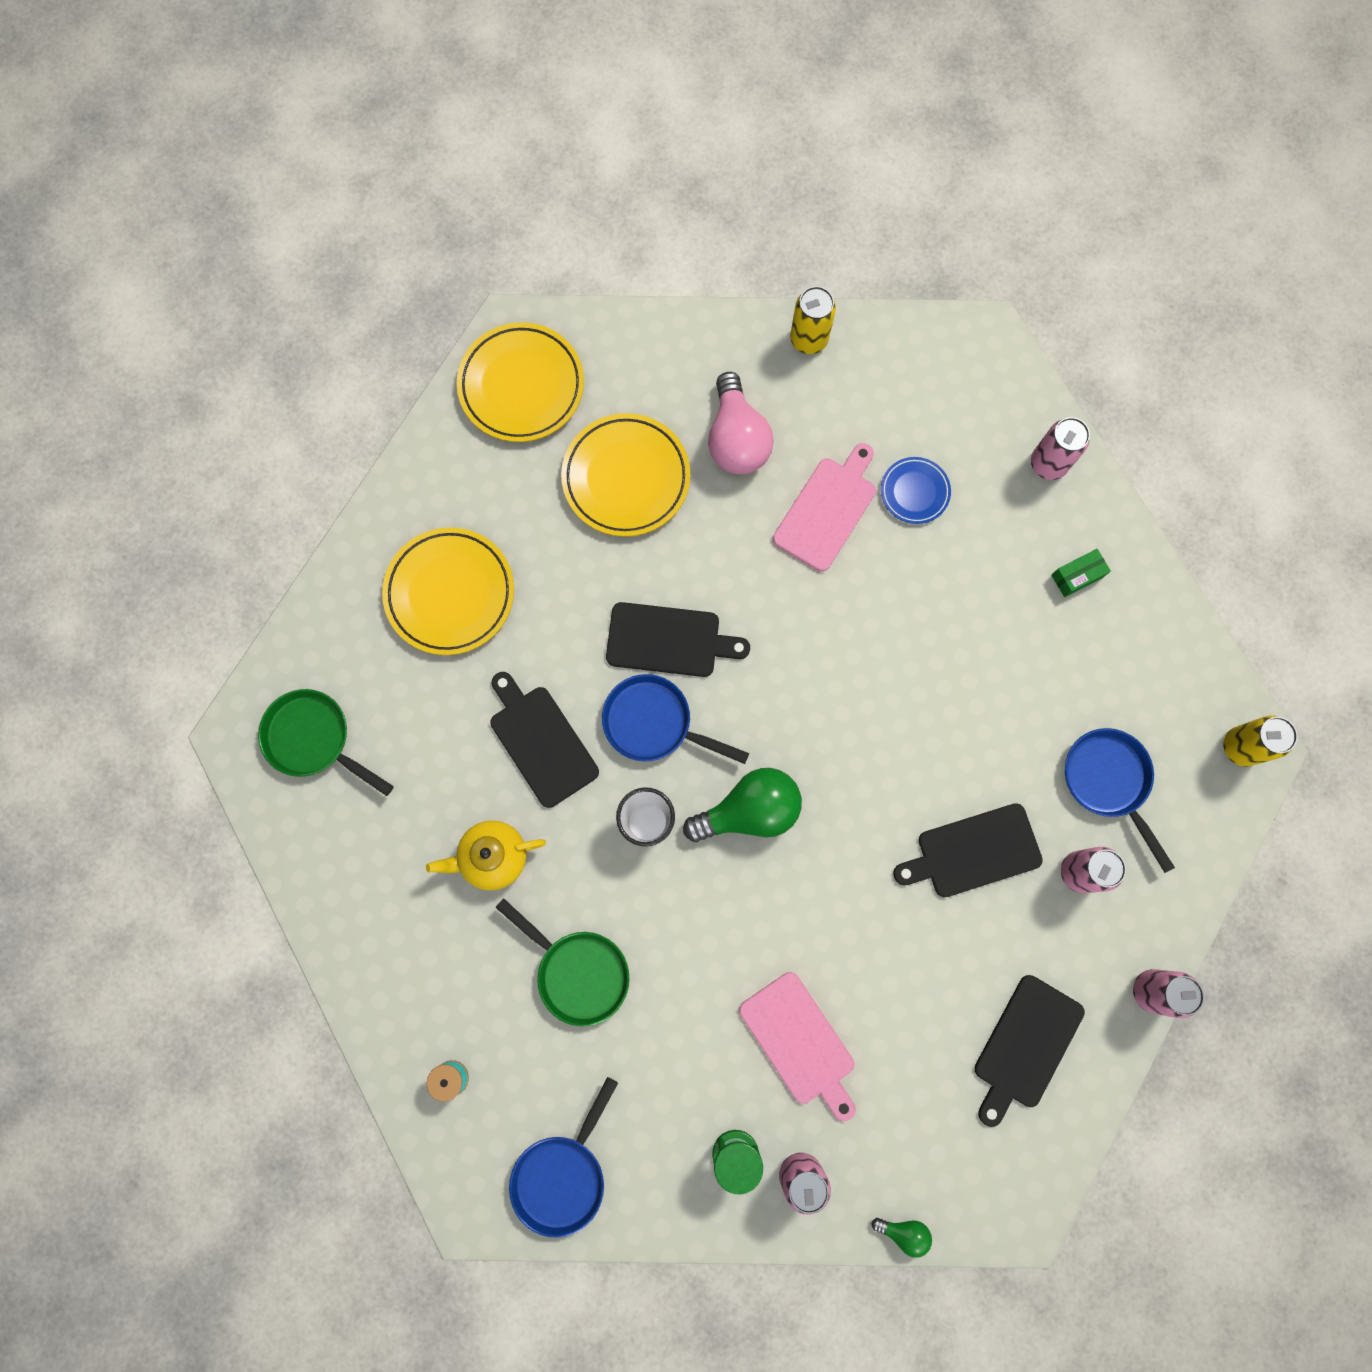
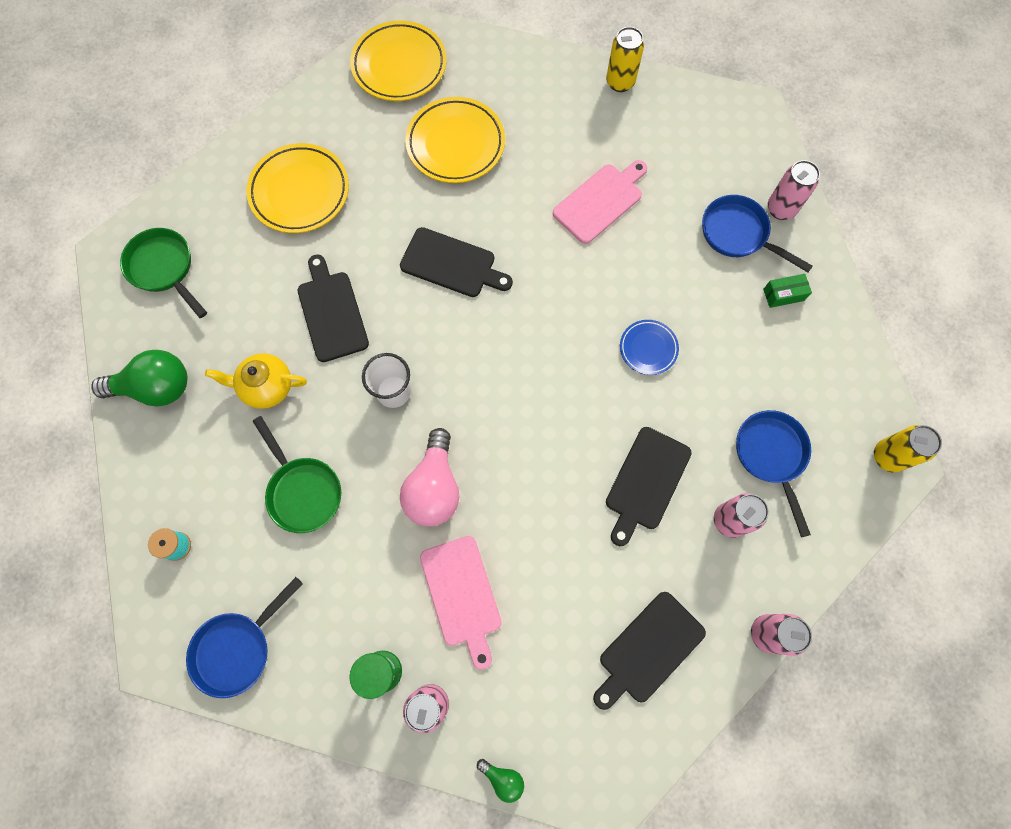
camera: 15 degrees right, 5 degrees down
blue pan [602,674,749,764] -> blue pan moved to [702,195,813,272]
green light bulb [683,768,802,842] -> green light bulb moved to [91,350,187,406]
pink light bulb [708,372,774,474] -> pink light bulb moved to [400,428,460,526]
blue plate [881,457,951,524] -> blue plate moved to [620,320,679,375]
black cutting board [893,803,1043,897] -> black cutting board turned 60 degrees counterclockwise [606,427,692,546]

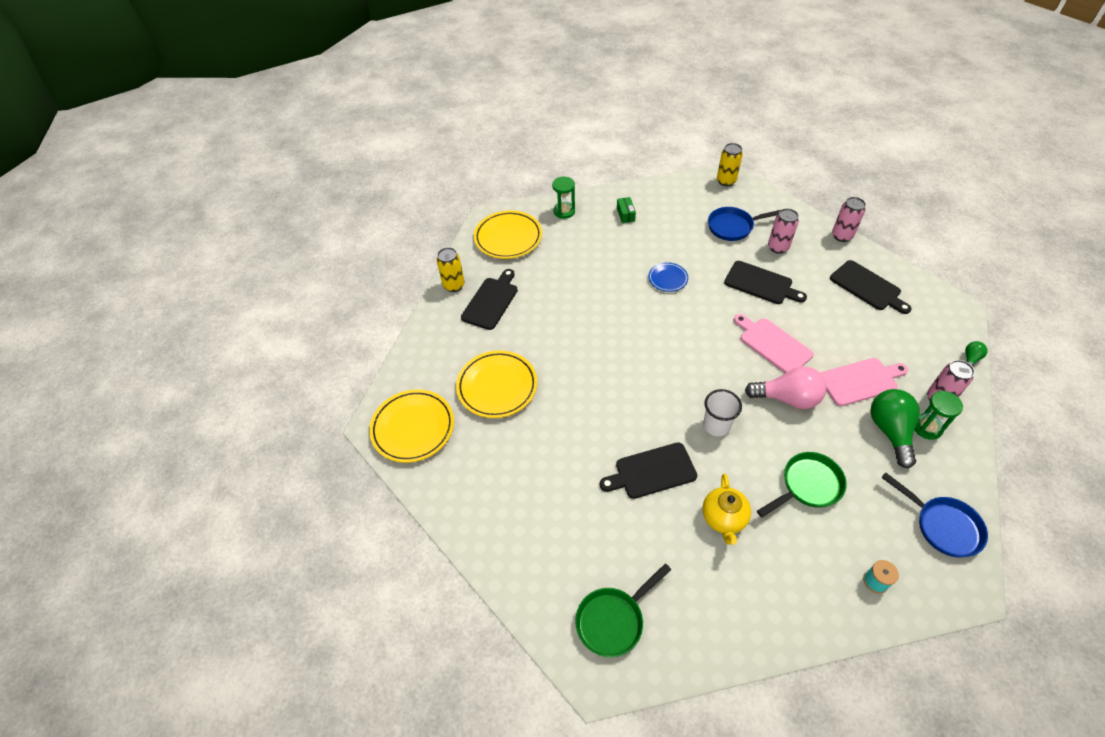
camera: 85 degrees left, 20 degrees down
green light bulb [91,350,187,406] -> green light bulb moved to [870,389,920,469]
yellow plate [246,143,349,233] -> yellow plate moved to [474,211,542,259]
black cutting board [400,227,513,297] -> black cutting board moved to [461,269,518,330]
pink cutting board [553,160,648,244] -> pink cutting board moved to [734,314,814,373]
blue pan [702,195,813,272] -> none
pink can [768,160,820,220] -> green hourglass [552,177,575,219]

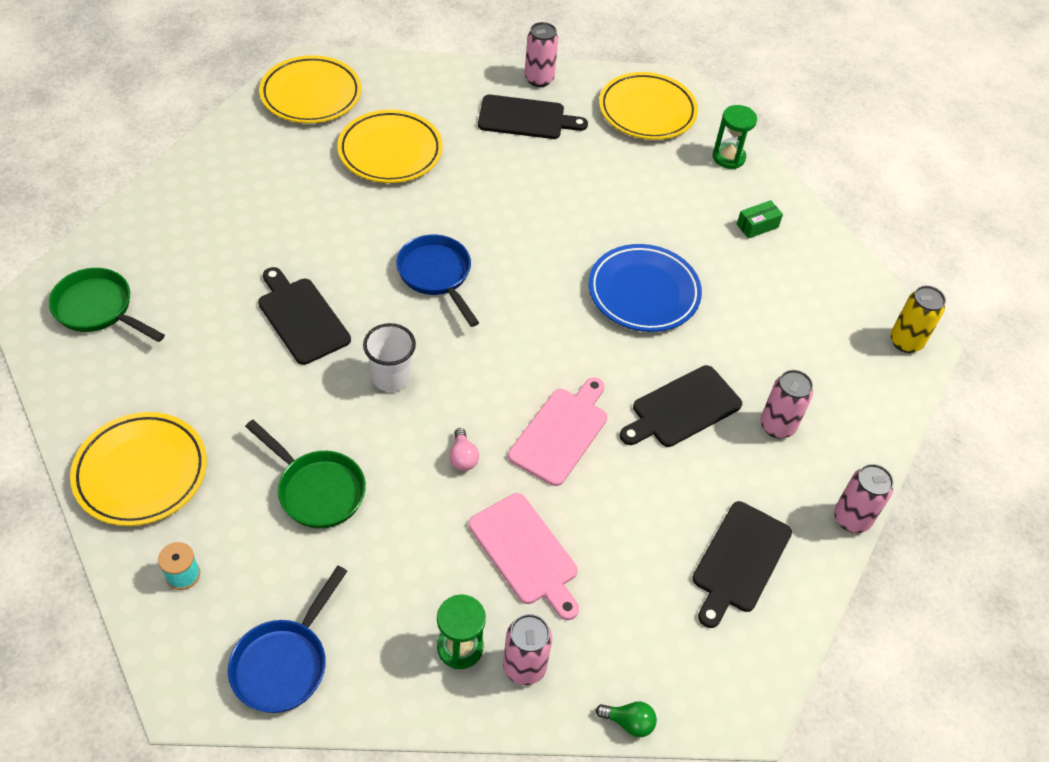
camera: 65 degrees right, 0 degrees up
yellow can [437,247,465,292] -> pink can [525,22,558,87]
blue plate [648,262,688,292] -> blue plate [589,244,702,332], size x1.84
yellow teapot [703,474,751,545] -> none
blue pan [708,207,781,241] -> blue pan moved to [396,235,479,327]
black cutting board [724,261,807,304] -> black cutting board turned 45 degrees clockwise [620,365,742,447]
pink light bulb [745,366,827,409] -> pink light bulb [449,428,479,471], size x0.46
green light bulb [870,389,920,469] -> none
none -> yellow plate [70,412,207,526]

